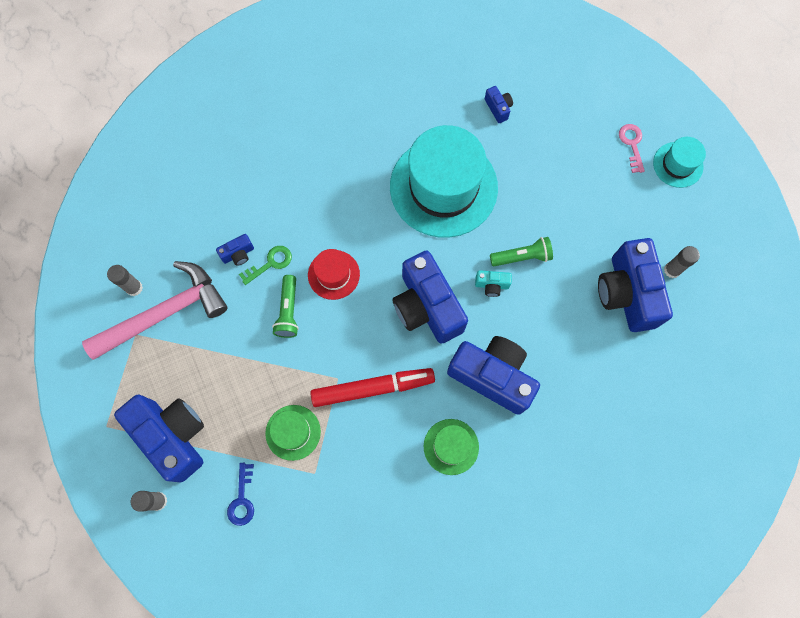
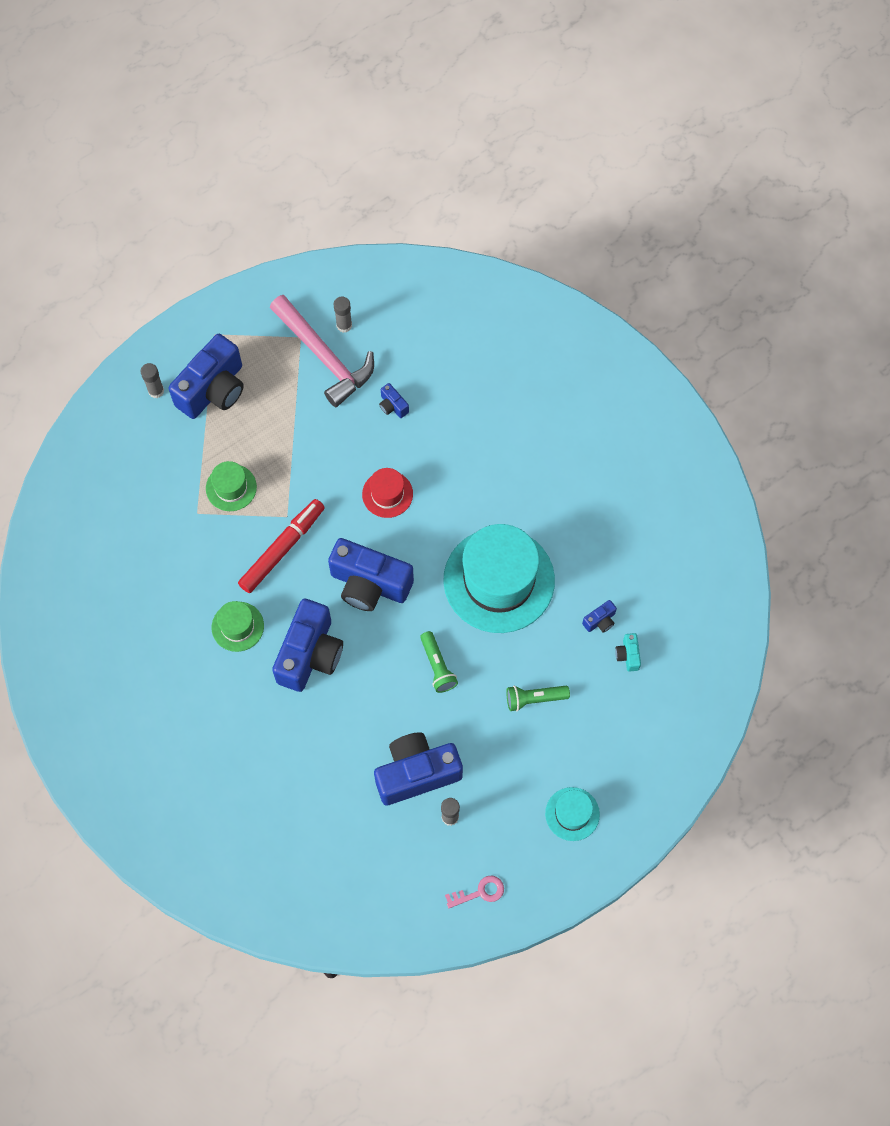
camera: 80 degrees right, 5 degrees down
blue key [227,463,254,526] -> none
green key [239,246,292,285] -> none
green flashlight [272,275,299,338] -> green flashlight moved to [506,686,570,711]
red marker [310,368,435,407] -> red marker turned 120 degrees counterclockwise [238,499,325,593]
blue camera [392,250,468,344] -> blue camera turned 120 degrees counterclockwise [328,538,414,611]
turquoise camera [475,270,512,297] -> turquoise camera moved to [615,633,641,672]
pink key [619,124,645,173] -> pink key moved to [445,876,504,908]

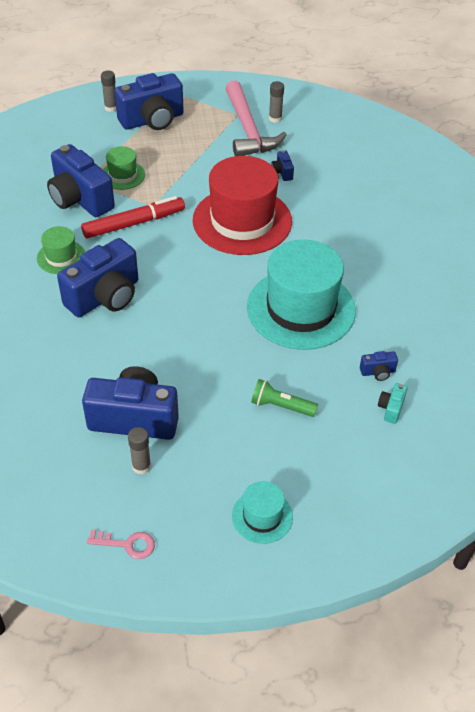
camera: 25 degrees right, 20 degrees down
blue camera [328,538,414,611] -> blue camera moved to [47,144,115,217]
red hat [362,468,413,518] -> red hat [193,156,292,255], size x2.14
green flashlight [420,631,458,693] -> none

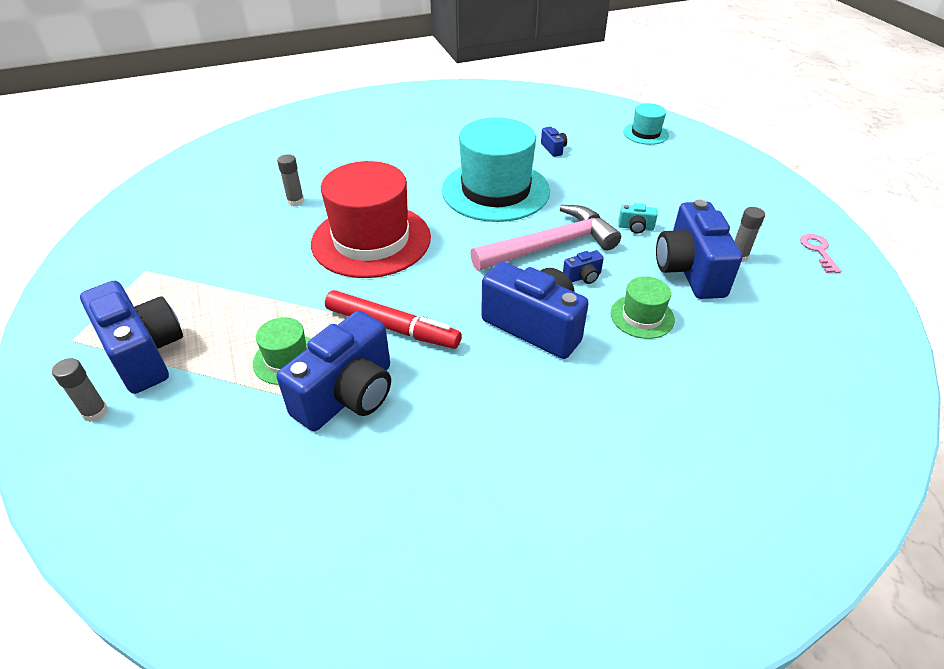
camera: 100 degrees left, 5 degrees down
green hat [37,226,85,274] -> green hat moved to [611,276,675,339]
red marker [81,196,185,239] -> red marker turned 150 degrees clockwise [325,290,462,349]
pink hammer [225,81,287,156] -> pink hammer moved to [470,205,621,271]
turquoise hat [232,481,293,544] -> turquoise hat moved to [623,103,669,145]
green flashlight [251,379,318,417] -> none
grey glue stick [269,81,284,123] -> grey glue stick moved to [277,154,304,207]
blue camera [271,150,294,181] -> blue camera moved to [563,250,604,284]
turquoise camera [378,383,408,424] -> turquoise camera moved to [618,203,658,234]

